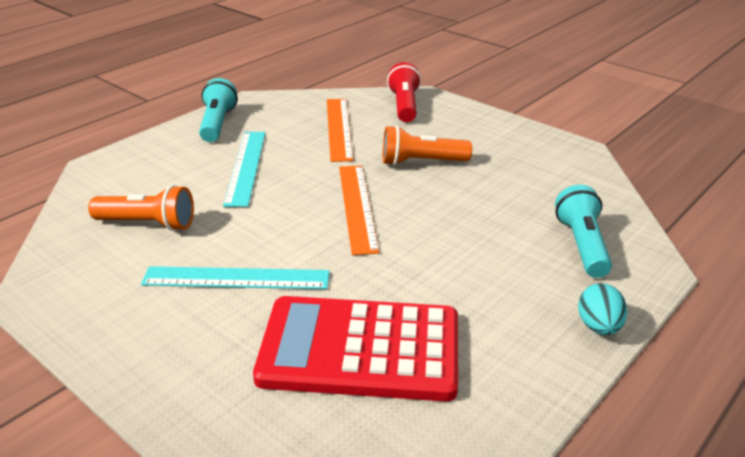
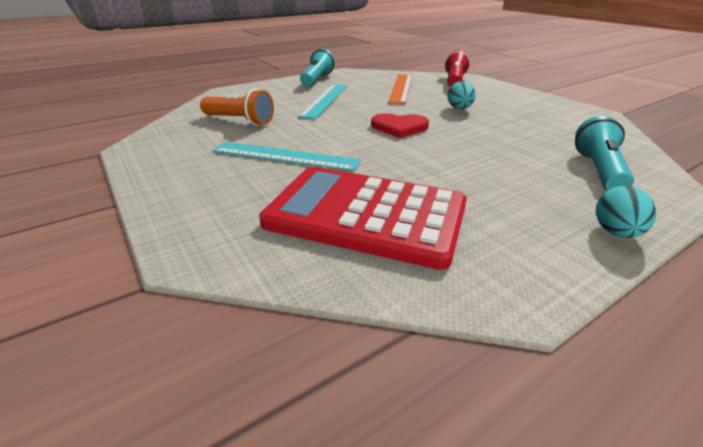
camera: 15 degrees right, 0 degrees up
orange ruler [339,165,379,255] -> red heart [371,113,429,138]
orange flashlight [383,125,472,166] -> turquoise egg [447,81,476,109]

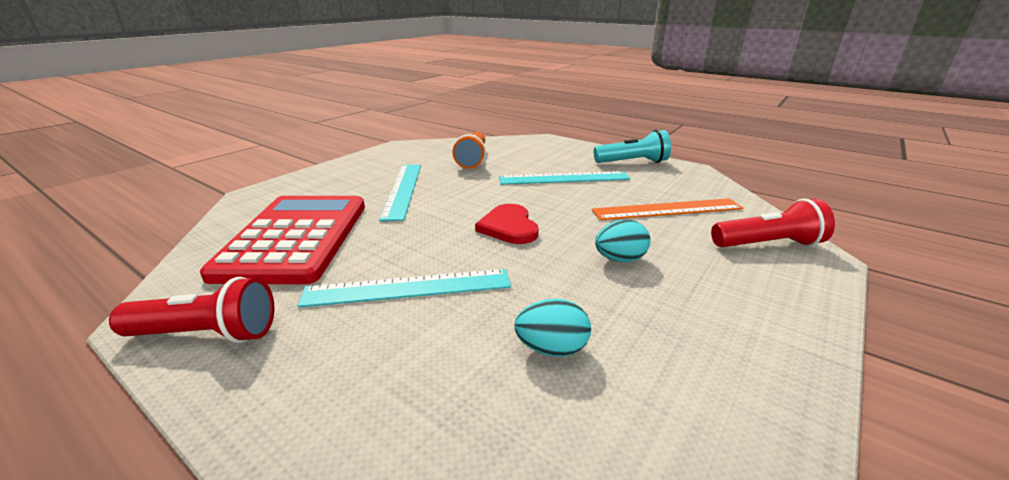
camera: 70 degrees right, 5 degrees down
turquoise flashlight [575,116,634,191] -> none
turquoise egg [596,186,656,238] -> turquoise egg moved to [514,299,591,357]
none -> red flashlight [109,277,274,343]
none -> turquoise ruler [298,269,511,308]

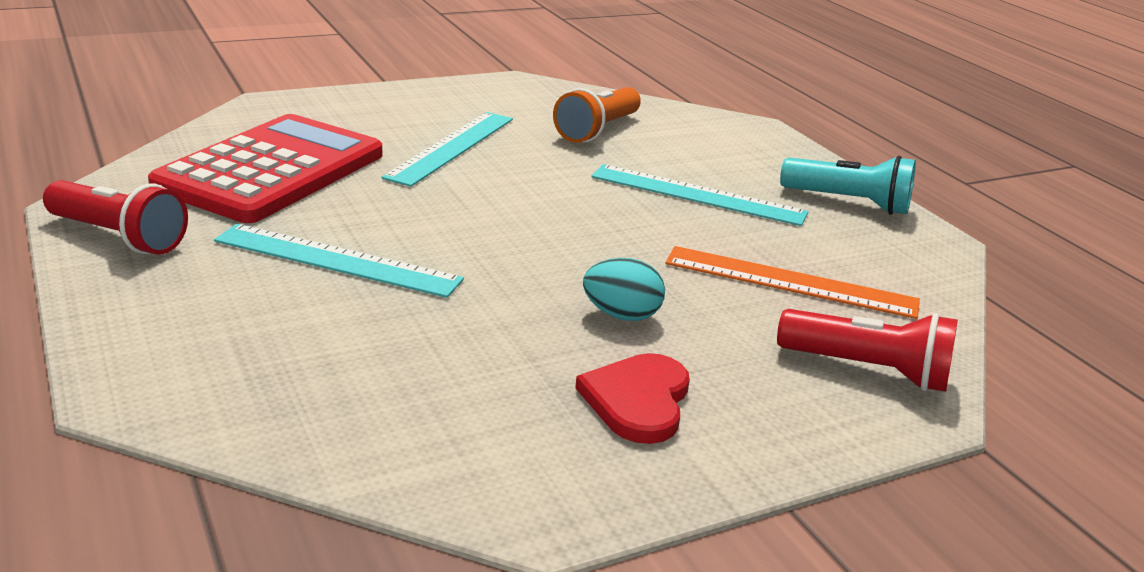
camera: 25 degrees right, 0 degrees up
red heart [475,204,539,244] -> red heart moved to [575,353,690,444]
turquoise egg [514,299,591,357] -> none

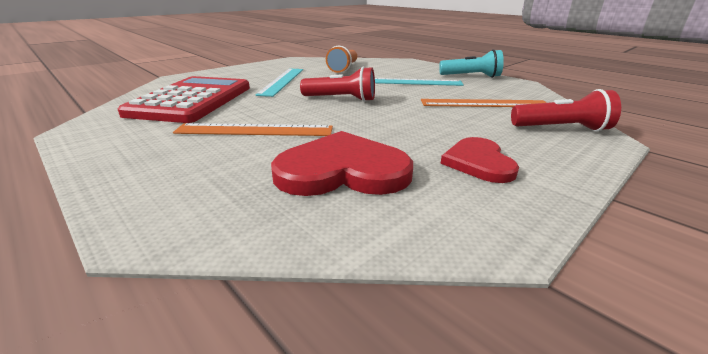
camera: 15 degrees left, 0 degrees up
red flashlight [43,180,188,255] -> red flashlight moved to [300,67,375,102]
turquoise ruler [214,224,464,298] -> orange ruler [173,123,333,136]
turquoise egg [583,258,665,321] -> none
none -> red heart [271,131,413,196]

